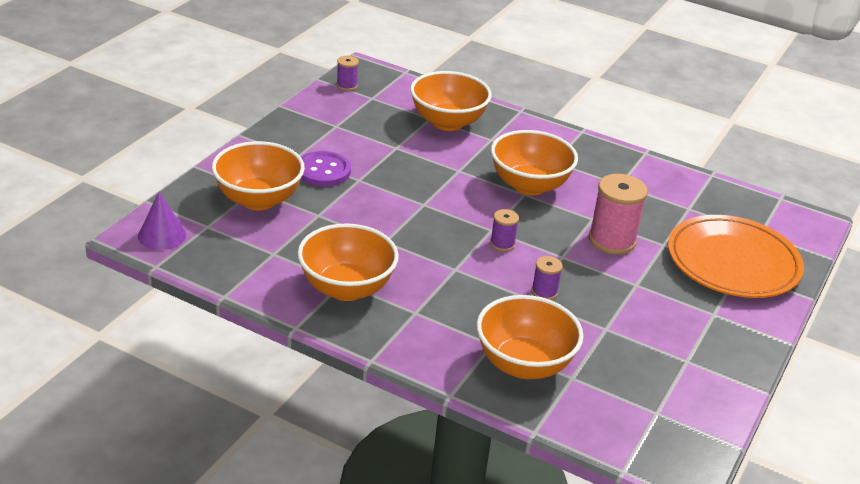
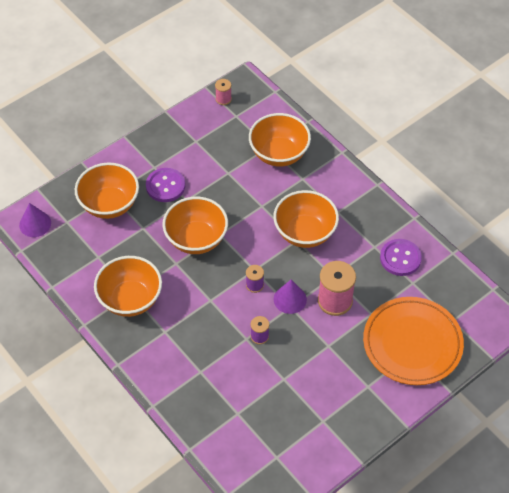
camera: 25 degrees right, 20 degrees up
purple spool [336,56,359,91] -> pink spool [215,79,232,105]
orange bowl [477,295,584,379] -> orange bowl moved to [162,197,228,254]
none -> purple cone [274,280,307,314]
none -> purple button [380,239,422,276]

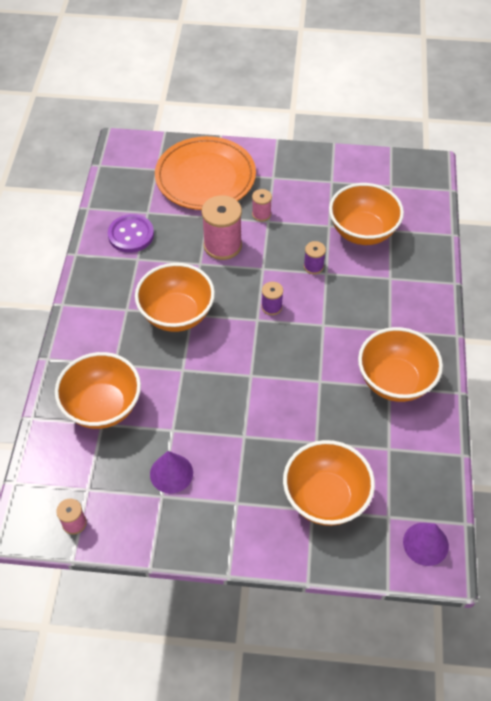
camera: 135 degrees left, 0 degrees up
purple button [146,168,185,202] -> none
orange bowl [162,197,228,254] -> orange bowl moved to [329,183,404,245]
purple cone [274,280,307,314] -> purple cone moved to [150,451,193,494]
none -> pink spool [252,189,272,222]

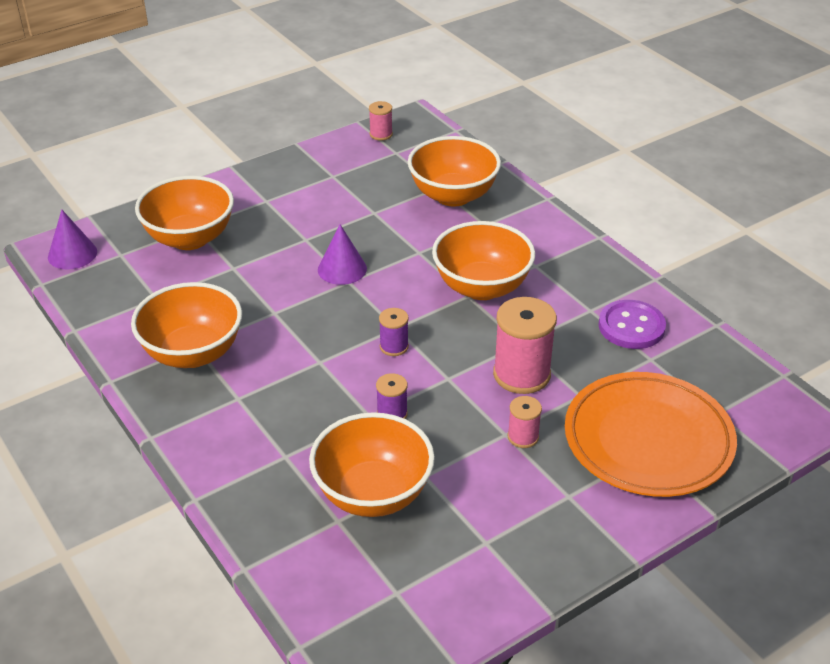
camera: 140 degrees right, 15 degrees down
purple cone [150,451,193,494] -> purple cone moved to [318,224,367,285]

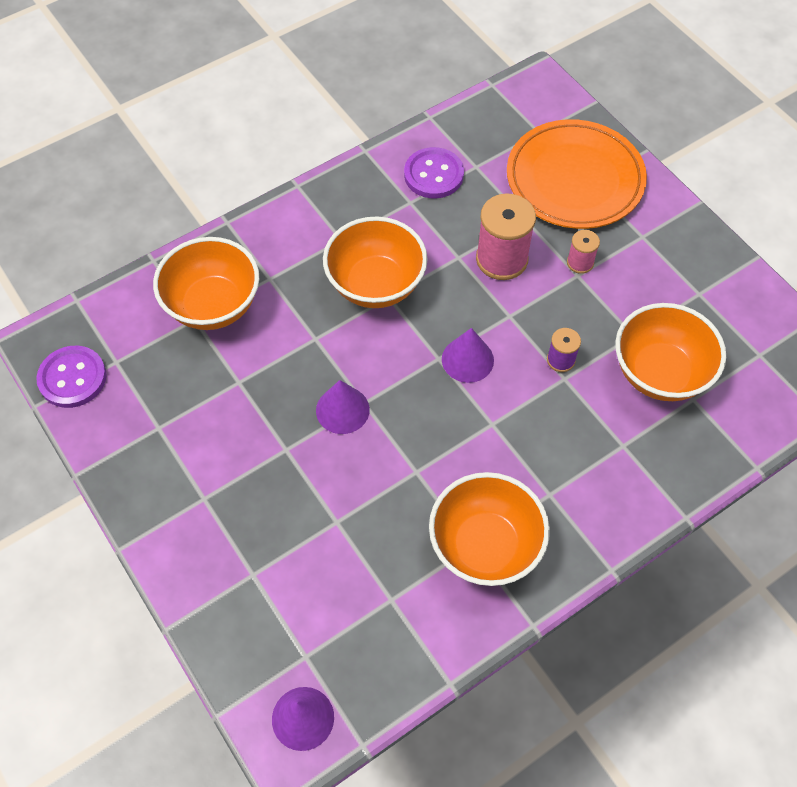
camera: 90 degrees left, 20 degrees up
orange bowl [135,176,234,250] -> none
pink spool [369,101,393,141] -> purple button [36,346,107,408]
purple spool [379,308,409,356] -> purple cone [442,328,494,383]

